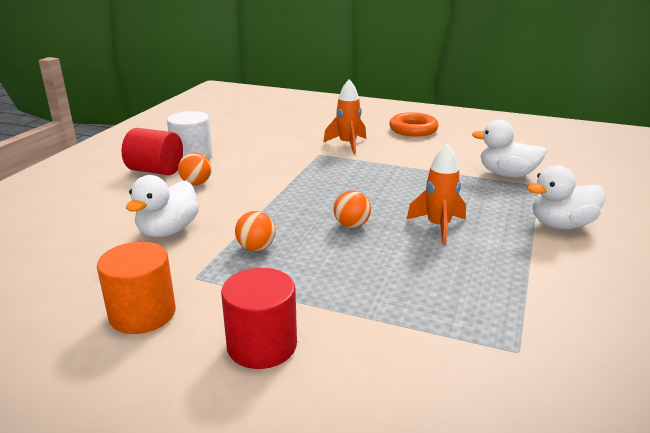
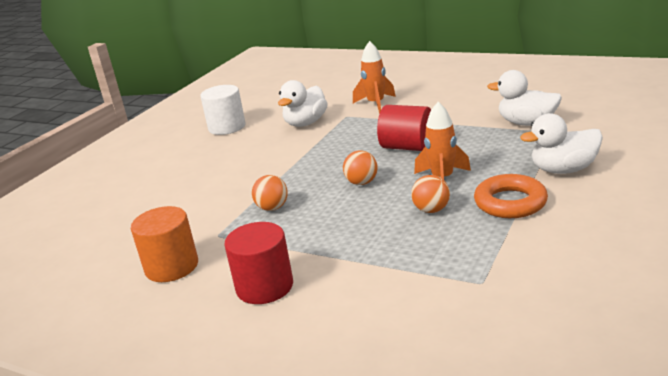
camera: 10 degrees right, 0 degrees up
red cylinder [122,128,183,175] -> red cylinder moved to [377,105,431,151]
white duck [126,175,199,237] -> white duck moved to [278,80,328,127]
orange ball [178,153,211,185] -> orange ball moved to [411,175,450,213]
orange ring [389,112,439,137] -> orange ring moved to [474,174,548,218]

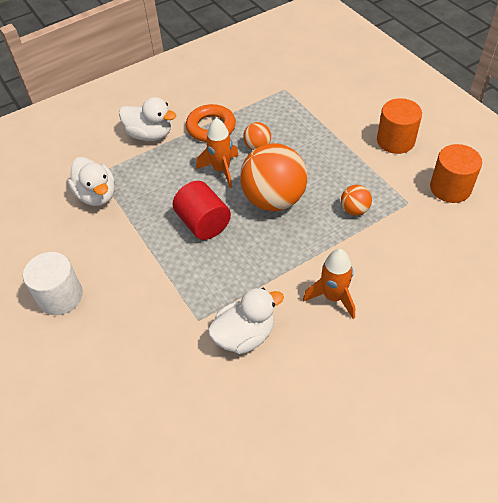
camera: 150 degrees left, 25 degrees up
white cylinder [200,85,246,135] -> white cylinder moved to [23,252,83,315]
red cylinder [224,222,293,304] -> orange cylinder [377,98,422,154]
orange ball [343,150,378,185] -> orange ball [240,143,308,211], size x2.18
orange rocket [353,41,396,114] -> orange rocket moved to [303,249,355,319]

